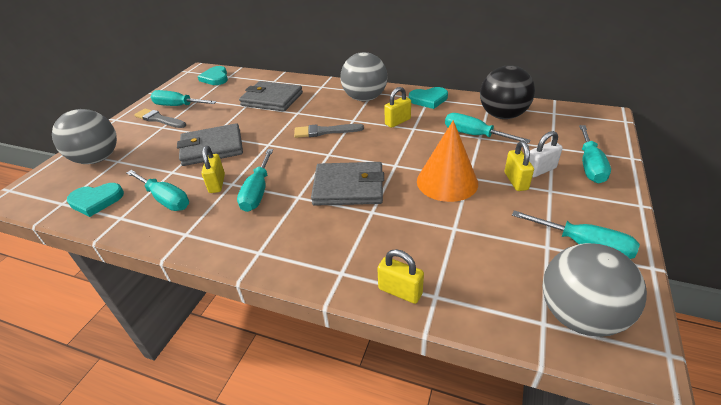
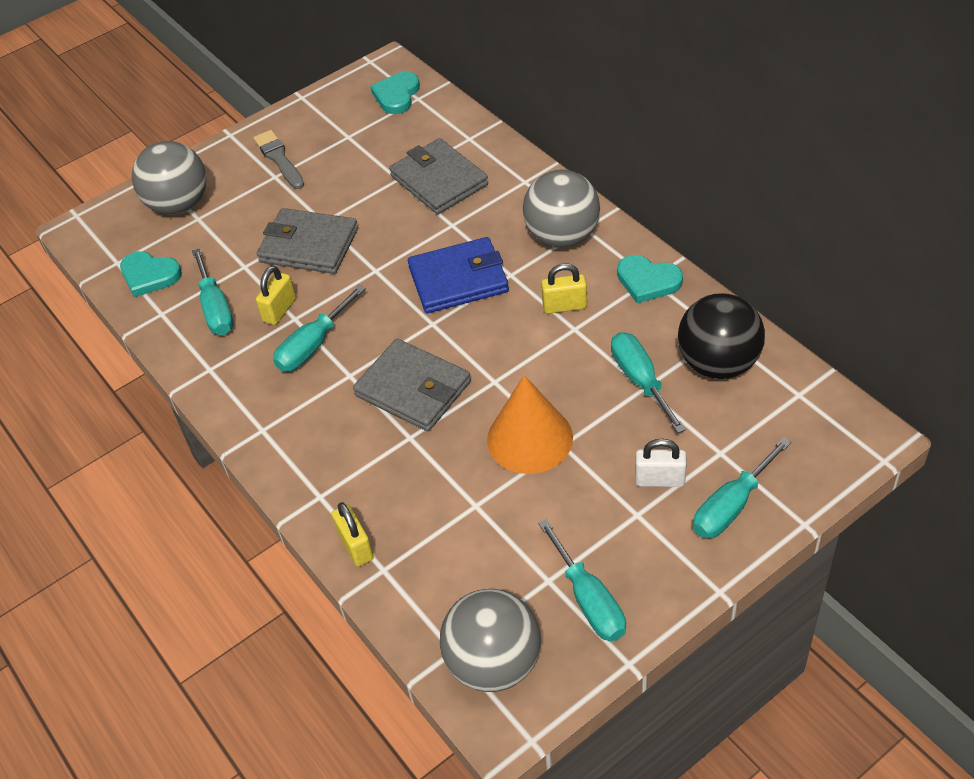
camera: 35 degrees right, 10 degrees up
turquoise screwdriver [151,90,216,106] -> none
grey brush [294,124,364,138] -> blue wallet [408,237,509,313]
yellow padlock [505,141,534,191] -> none

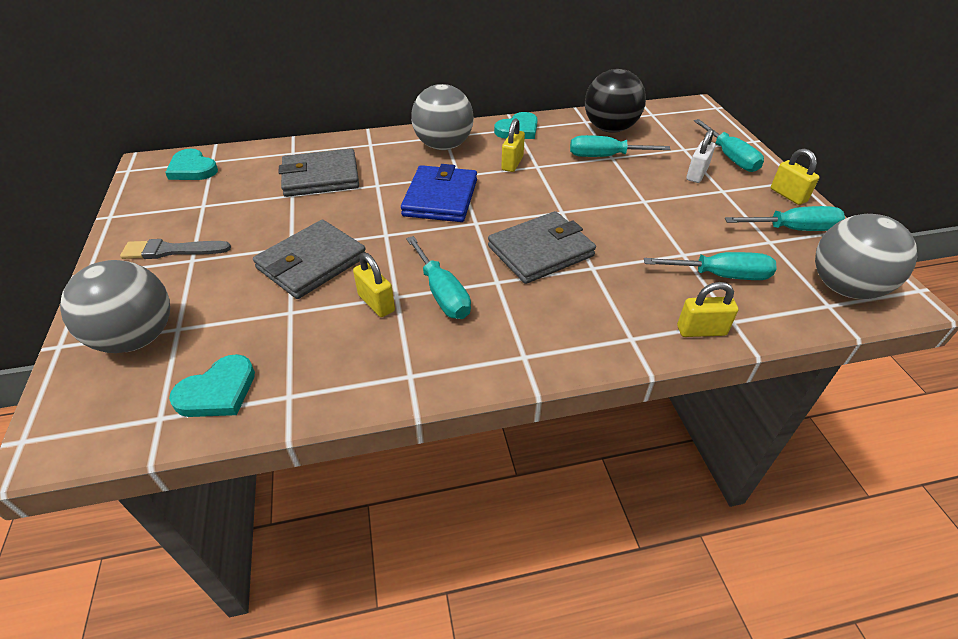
camera: 70 degrees left, 5 degrees down
turquoise screwdriver [192,248,234,335] -> turquoise screwdriver moved to [644,252,776,280]
orange cone [487,375,573,474] -> none
none -> yellow padlock [771,149,819,205]

